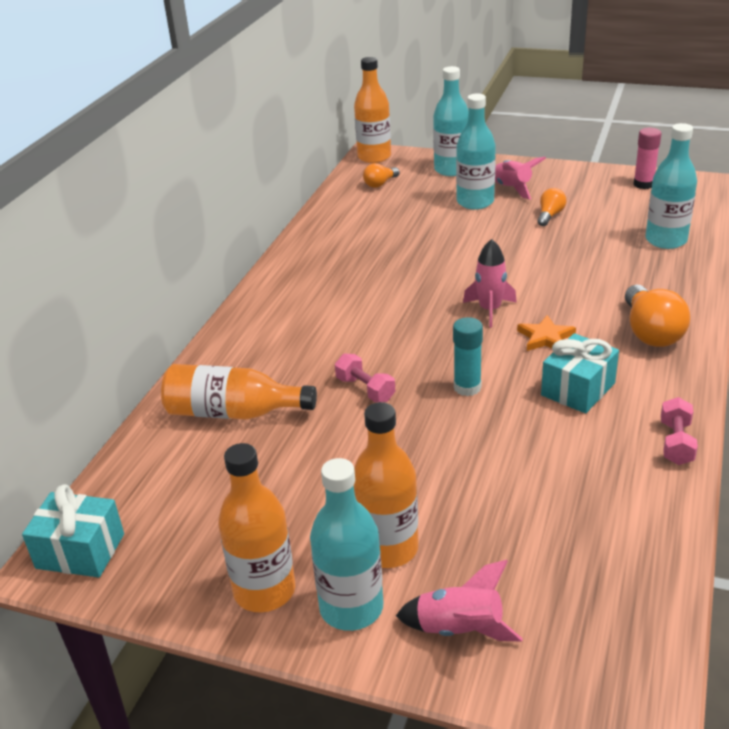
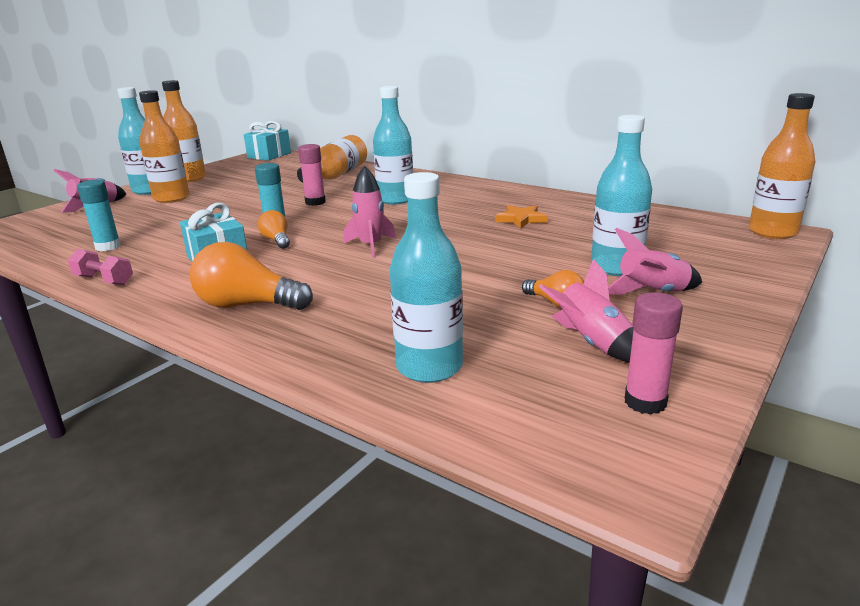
camera: 105 degrees right, 10 degrees down
pink dumbbell [335,354,395,402] -> pink glue stick [298,144,326,206]
orange light bulb [363,163,400,188] -> orange light bulb moved to [258,210,290,249]
turquoise bottle [433,66,468,176] -> turquoise bottle moved to [373,86,413,205]
orange star [517,315,576,351] -> orange star moved to [495,205,548,229]
none -> turquoise glue stick [77,180,121,251]
none -> pink rocket [539,259,634,363]

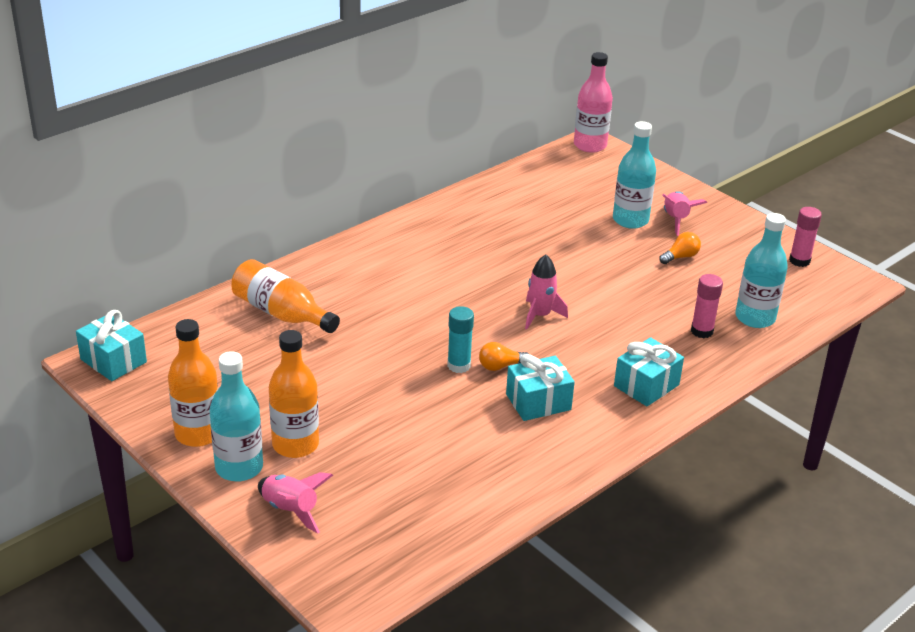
camera: 80 degrees left, 10 degrees up
pink dumbbell [68,249,133,285] -> none
turquoise glue stick [77,180,121,251] -> none
orange light bulb [190,242,313,310] -> turquoise gift [614,337,684,406]
pink glue stick [298,144,326,206] -> pink glue stick moved to [691,274,723,338]
turquoise bottle [373,86,413,205] -> none
orange star [495,205,548,229] -> none
pink rocket [539,259,634,363] -> none
orange bottle [749,93,815,239] -> pink bottle [574,52,613,153]

